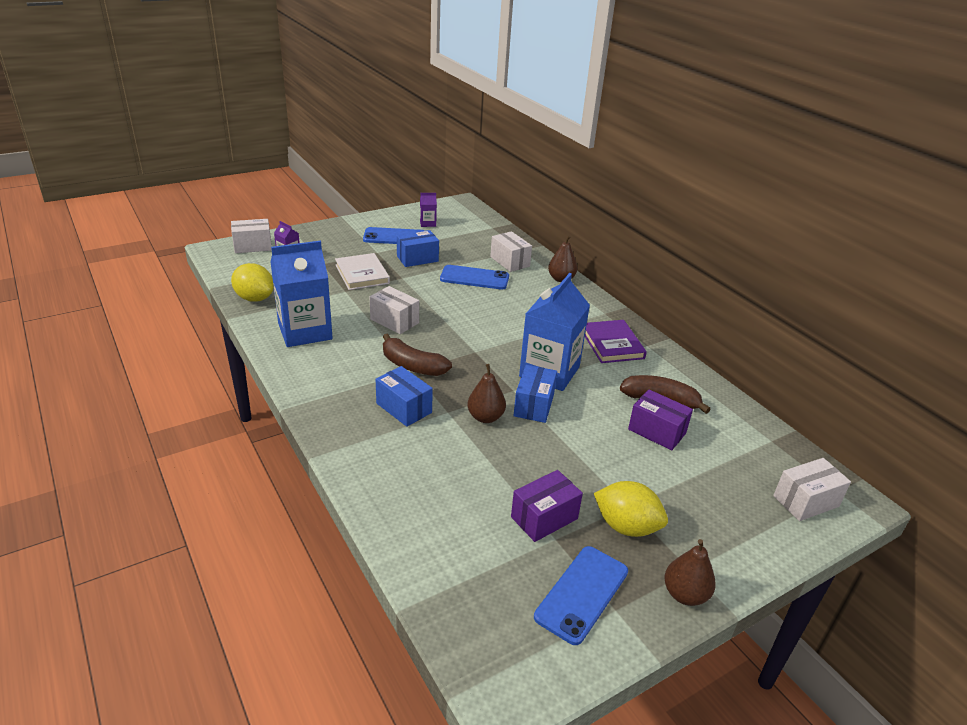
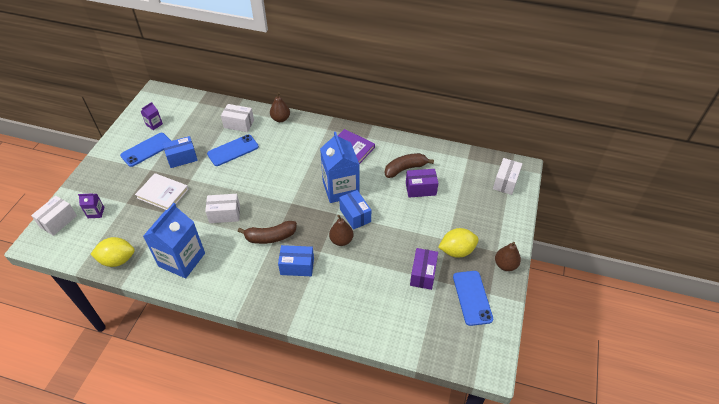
camera: 40 degrees left, 15 degrees up
blue box [397,230,439,267] -> blue box turned 45 degrees clockwise [163,136,198,168]

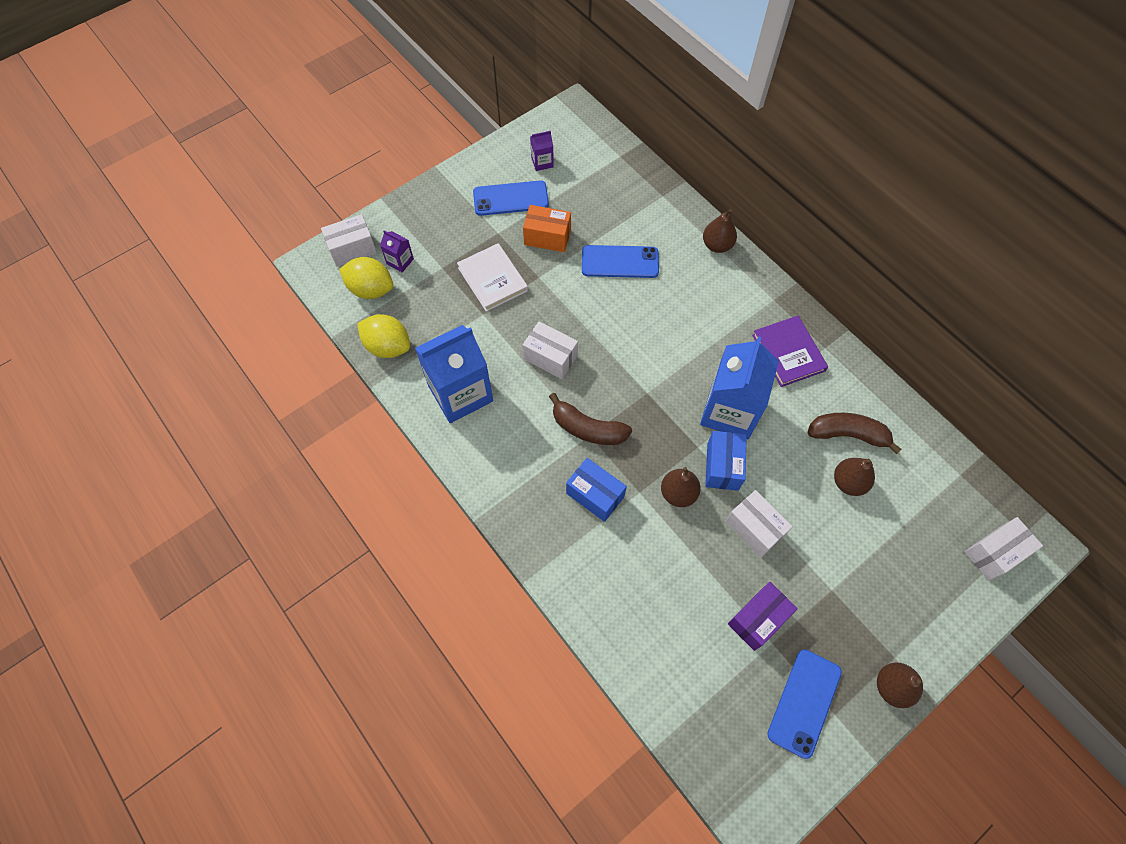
camera: 35 degrees right, 15 degrees up
blue box [163,136,198,168] -> orange box [523,205,571,252]
white box [221,104,254,132] -> white box moved to [725,490,793,557]
purple box [406,169,438,197] -> brown pear [834,458,875,496]
yellow lemon [438,228,479,258] -> yellow lemon moved to [339,257,393,299]

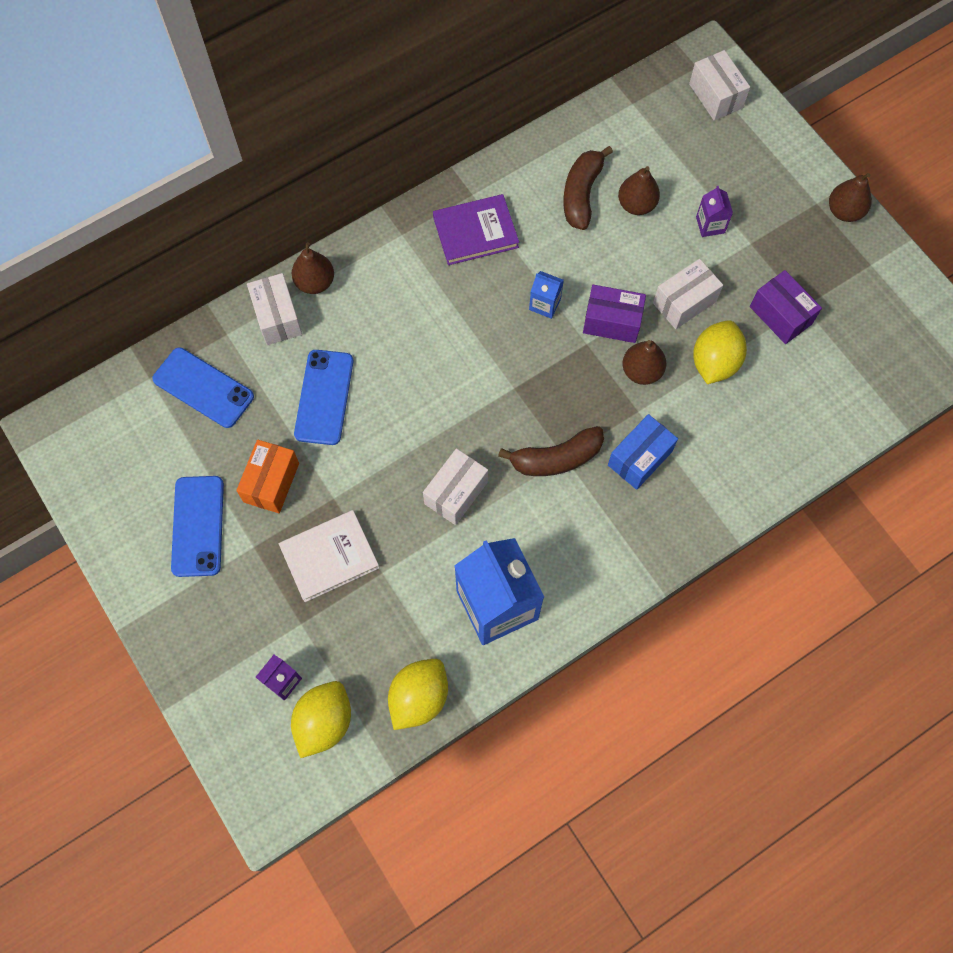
camera: 85 degrees left, 5 degrees up
white box [321,214,377,267] -> white box moved to [247,273,302,345]
purple carton [530,131,554,171] -> purple carton moved to [696,186,733,237]
brown banana [549,393,632,445] -> brown banana turned 45 degrees clockwise [498,426,604,476]
blue carton [700,336,779,439] -> blue carton [529,271,564,319], size x0.44
blue box [705,431,747,491] -> purple box [583,285,646,343]
blue phone [767,649,842,759] -> blue phone moved to [152,348,254,428]
none -> yellow lemon [693,320,747,384]

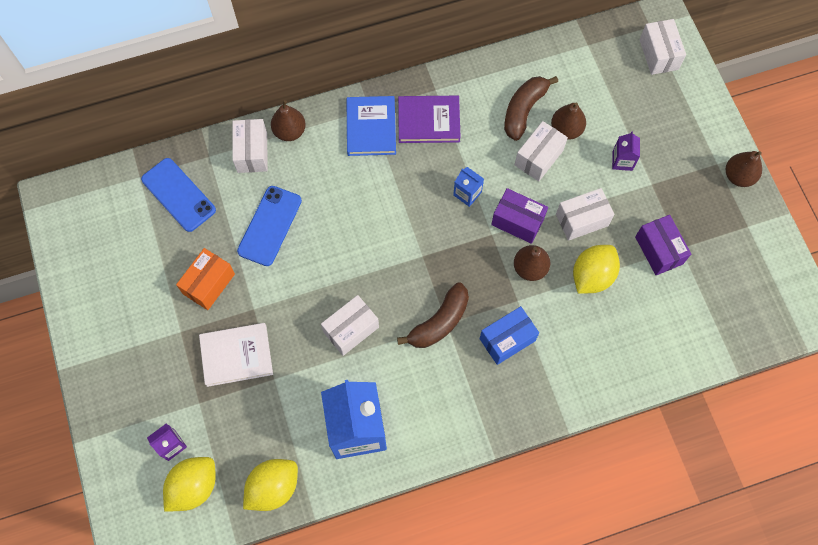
camera: 15 degrees right, 0 degrees up
blue phone [171,476,224,577] -> none
brown banana [498,426,604,476] -> brown banana turned 45 degrees counterclockwise [397,282,469,348]
none -> blue book [347,96,396,156]
none -> white box [515,121,568,181]

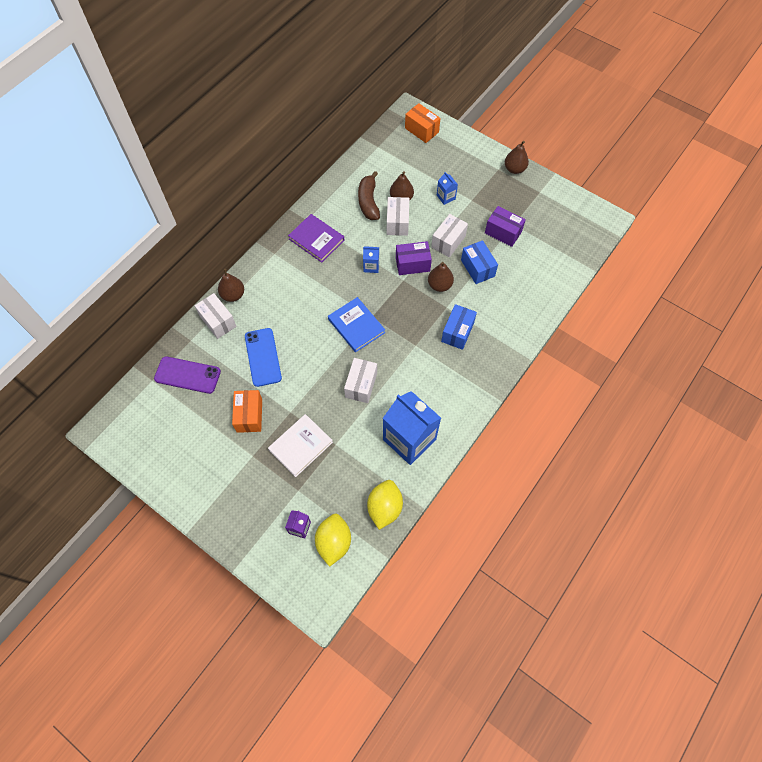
camera: 35 degrees left, 5 degrees down
blue phone [141,158,216,232] -> purple phone [154,356,221,394]
blue book [347,96,396,156] -> blue book moved to [328,297,385,352]
brown banana [397,282,469,348] -> none
purple book [398,96,461,143] -> purple book turned 75 degrees clockwise [288,214,344,263]
yellow lemon [573,245,620,294] -> blue box [461,240,498,284]
purple carton [612,132,640,171] -> blue carton [437,172,458,205]
white box [640,19,686,75] -> orange box [405,103,440,143]

